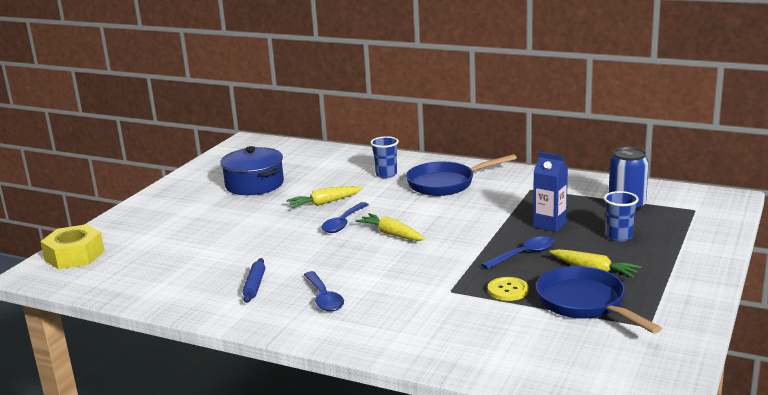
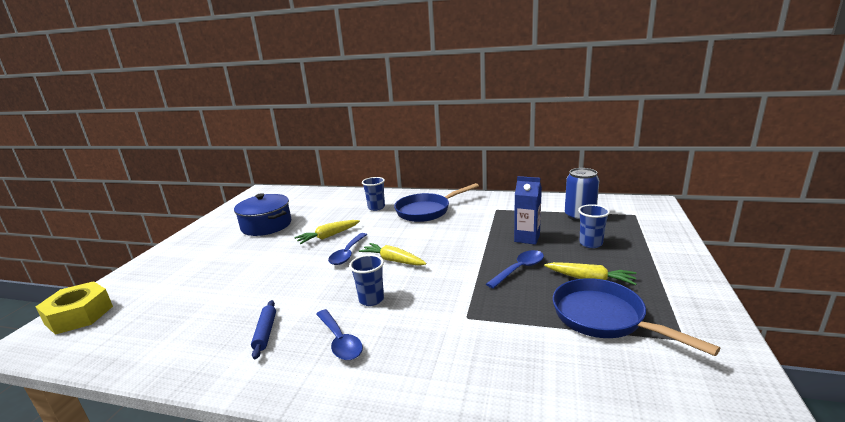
camera: 10 degrees left, 0 degrees up
yellow button [488,277,529,301] -> none
none -> blue cup [349,255,384,306]

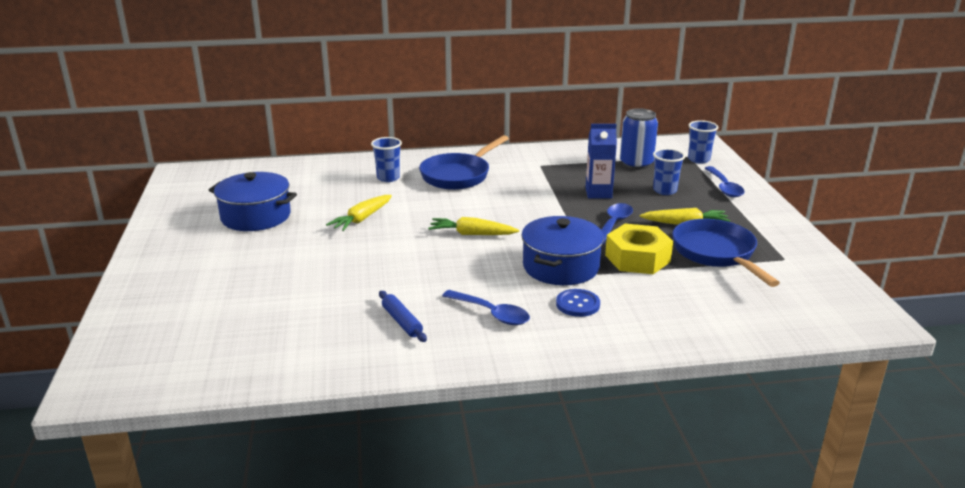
camera: 25 degrees left, 5 degrees up
yellow nut [36,281,113,335] -> yellow nut moved to [605,224,673,274]
blue spoon [328,233,367,265] -> blue spoon moved to [705,166,745,197]
blue cup [349,255,384,306] -> blue cup moved to [688,120,719,164]
blue pan [553,278,720,356] -> blue pan turned 45 degrees clockwise [672,219,780,287]
none -> blue pot [521,216,604,285]
none -> blue button [556,289,600,317]

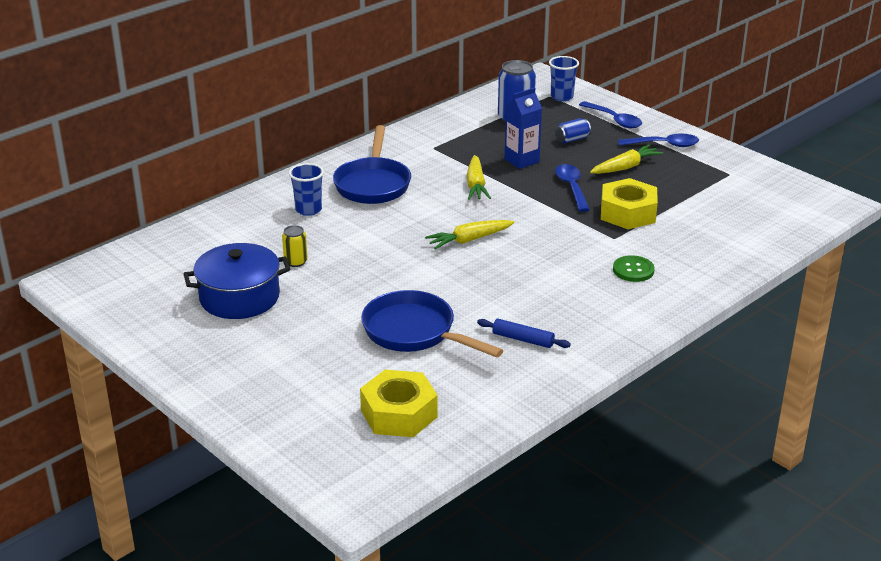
camera: 35 degrees left, 5 degrees up
yellow carrot [326,195,392,231] -> yellow carrot moved to [466,155,491,200]
blue spoon [442,290,530,325] -> blue spoon moved to [618,133,699,147]
blue pot [521,216,604,285] -> none
blue button [556,289,600,317] -> green button [613,255,655,282]
blue cup [653,148,685,195] -> blue can [555,118,591,143]
blue pan [672,219,780,287] -> blue pan moved to [361,290,503,358]
none -> yellow can [282,225,308,267]
none -> yellow nut [360,370,438,437]

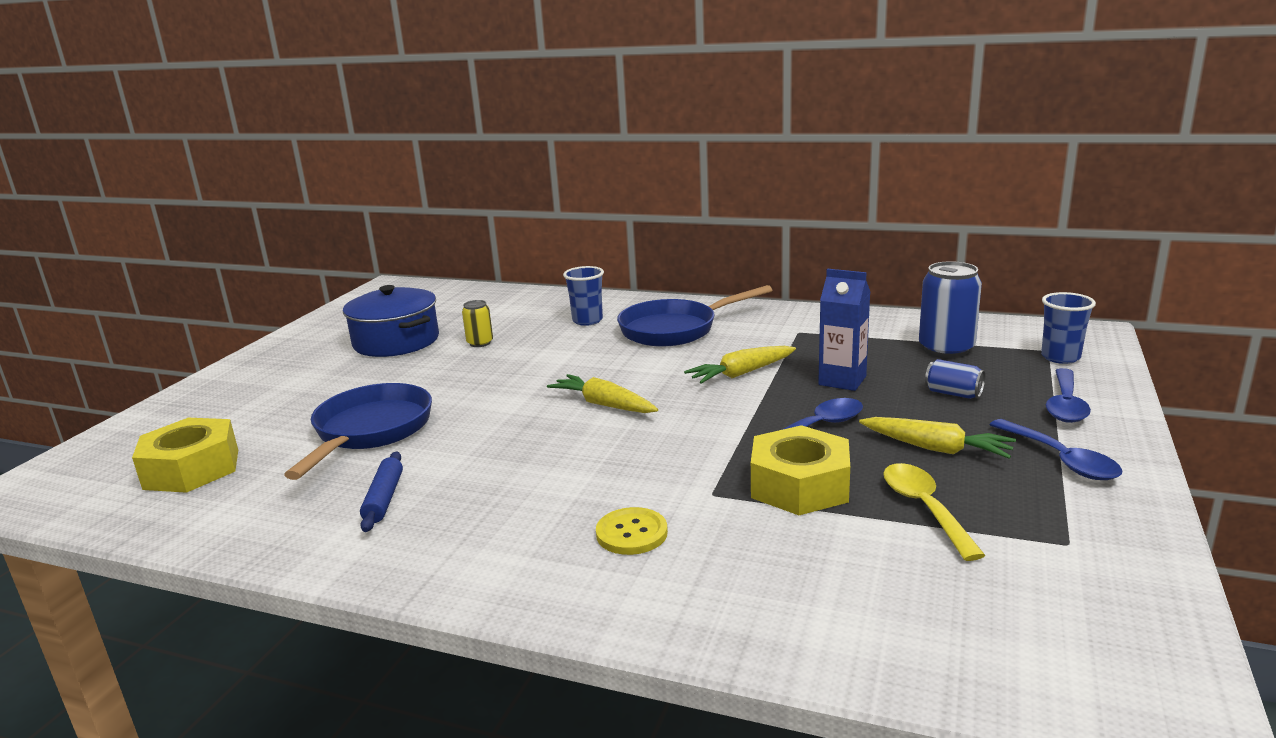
camera: 65 degrees right, 10 degrees down
green button [613,255,655,282] -> yellow button [596,507,668,555]
none -> yellow spoon [883,463,986,561]

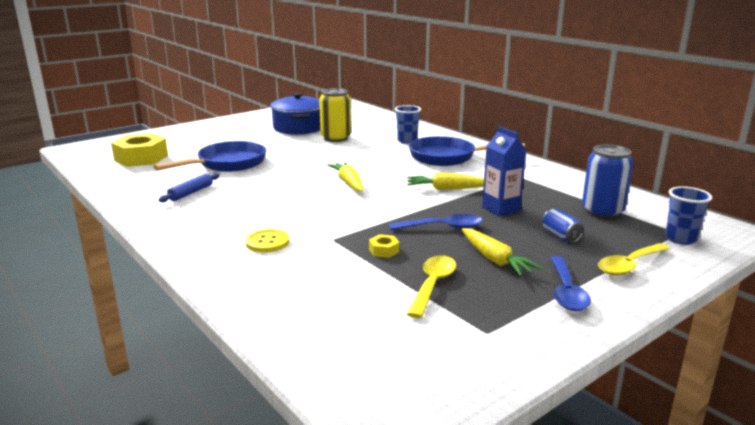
camera: 30 degrees right, 0 degrees up
yellow can [462,300,493,347] -> yellow can [319,88,351,142], size x1.83
yellow nut [751,425,850,515] -> yellow nut [369,234,399,258], size x0.43
blue spoon [1046,368,1091,423] -> yellow spoon [598,243,670,276]

